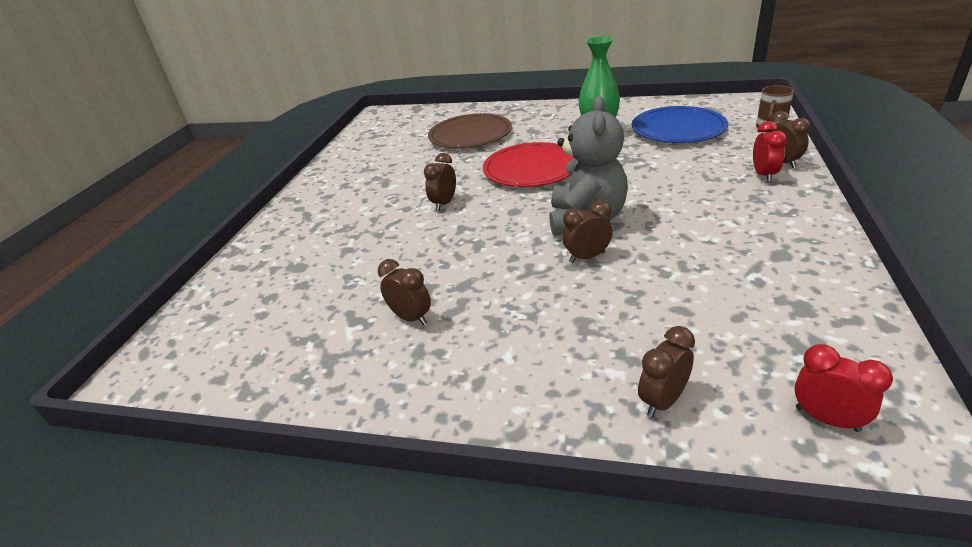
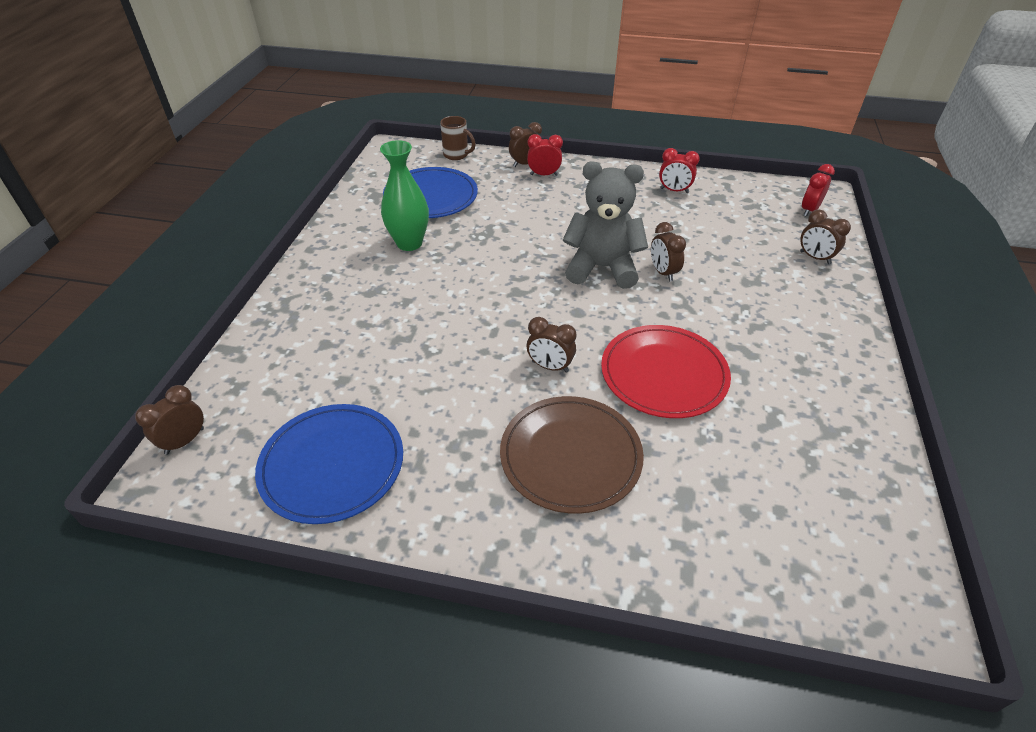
camera: 95 degrees left, 10 degrees up
brown clock [378,259,431,325] -> brown clock moved to [135,385,204,455]
brown plate [428,113,512,148] -> brown plate moved to [500,396,644,514]
red plate [483,142,574,187] -> red plate moved to [601,325,731,418]
none -> blue plate [255,404,403,524]
none -> red clock [659,148,700,193]

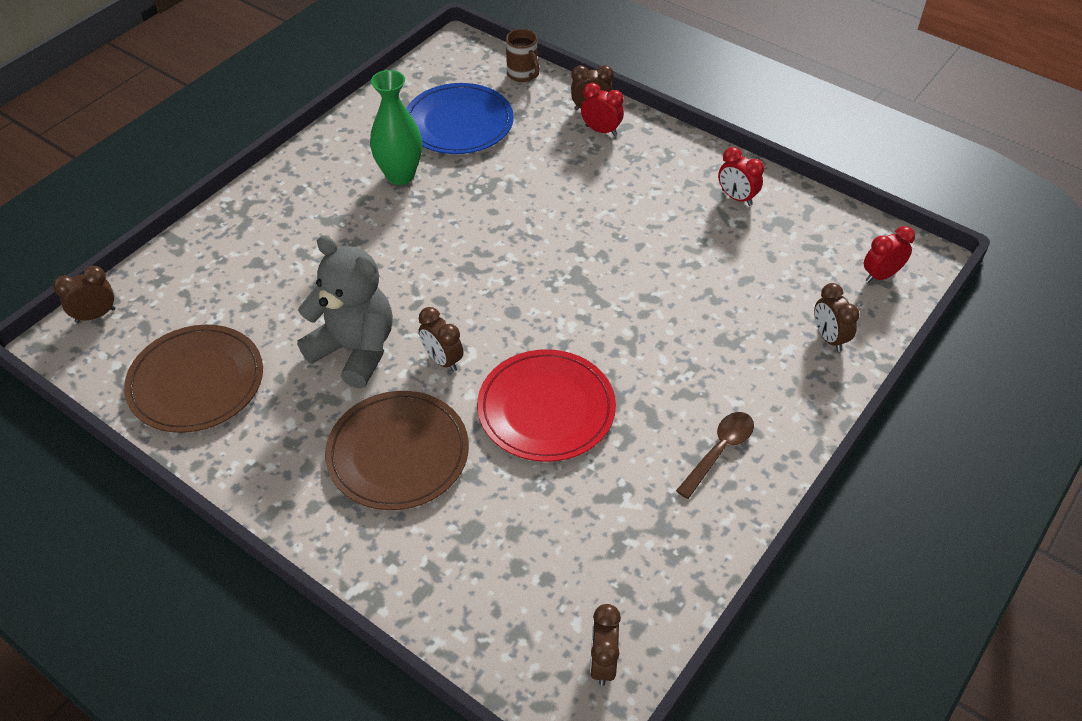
camera: 25 degrees right, 5 degrees up
blue plate [255,404,403,524] -> brown plate [124,325,263,433]
grey teddy bear [563,162,648,289] -> grey teddy bear moved to [297,235,393,388]
brown clock [651,222,686,282] -> brown clock moved to [590,604,621,686]
none -> brown spoon [676,412,754,499]

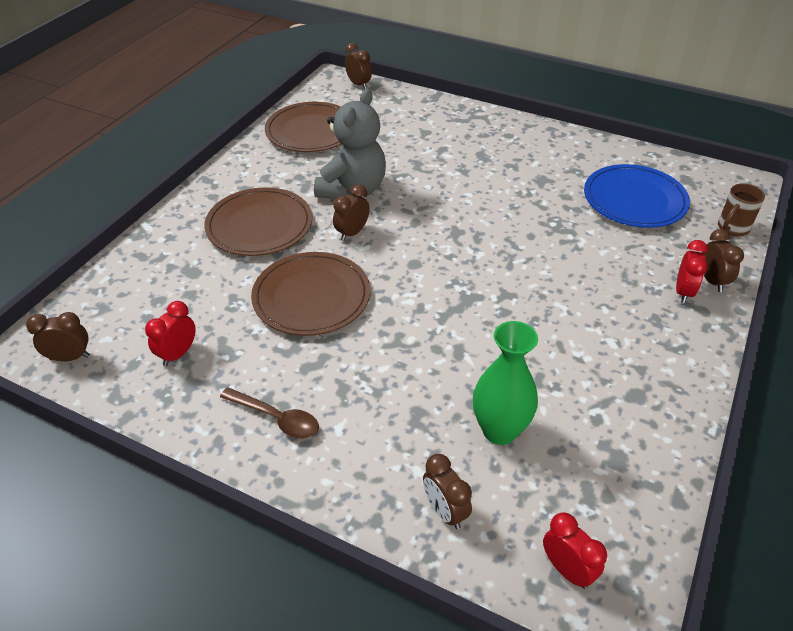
camera: 80 degrees right, 5 degrees down
green vase [370,70,422,185] -> green vase moved to [473,321,538,445]
red plate [477,349,616,462] -> brown plate [251,252,370,336]
red clock [718,147,764,206] -> red clock moved to [145,301,196,366]
brown clock [814,283,860,352] -> brown clock turned 90 degrees counterclockwise [423,454,472,529]

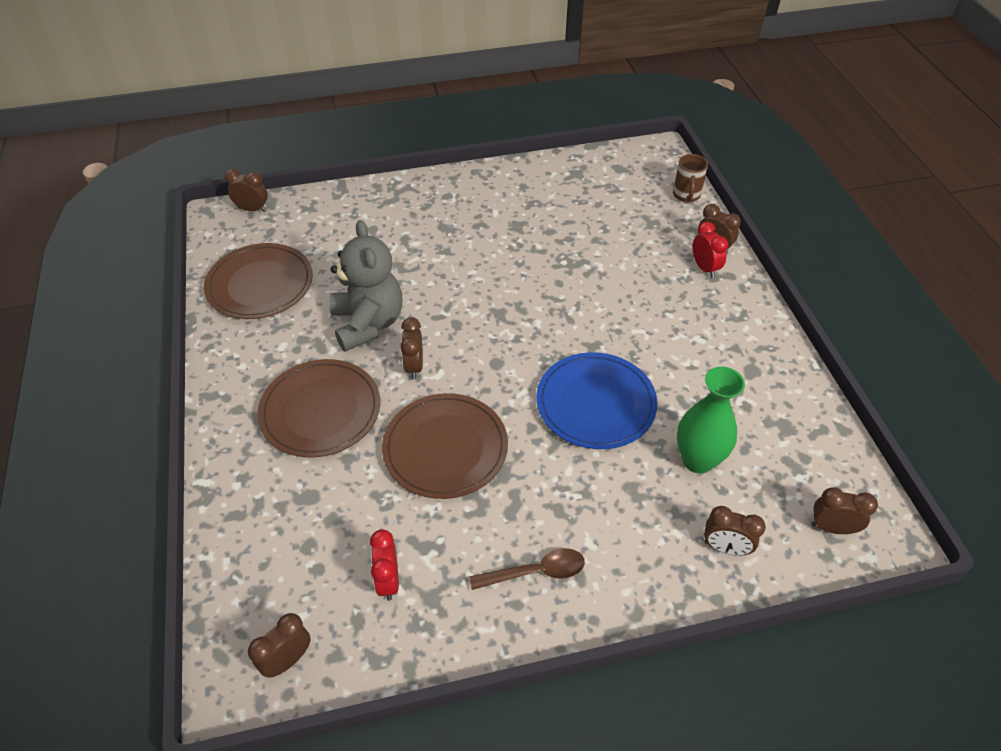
camera: 40 degrees left, 5 degrees up
red clock [543,513,607,589] -> brown clock [811,487,878,534]
blue plate [584,164,690,228] -> blue plate moved to [536,352,658,449]

